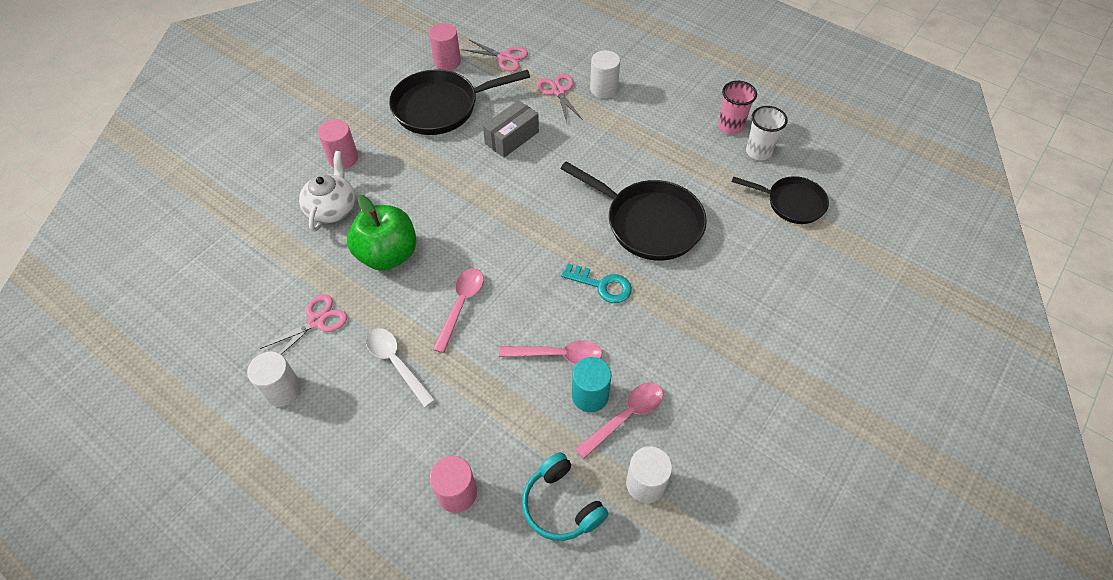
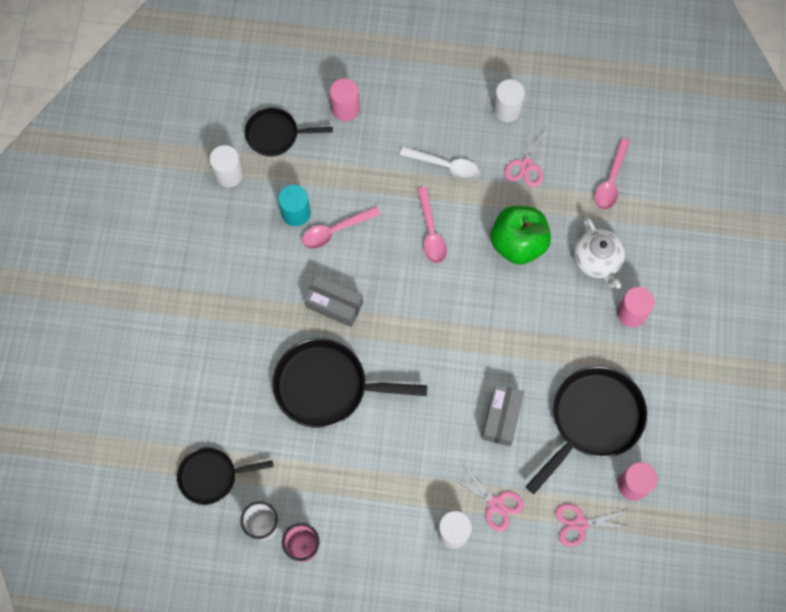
camera: 150 degrees right, 15 degrees up
turquoise headphones [522,452,608,541] -> black pan [245,108,333,156]
turquoise key [561,263,632,303] -> grey box [304,275,363,327]
pink spoon [575,383,663,459] -> pink spoon moved to [594,138,630,210]

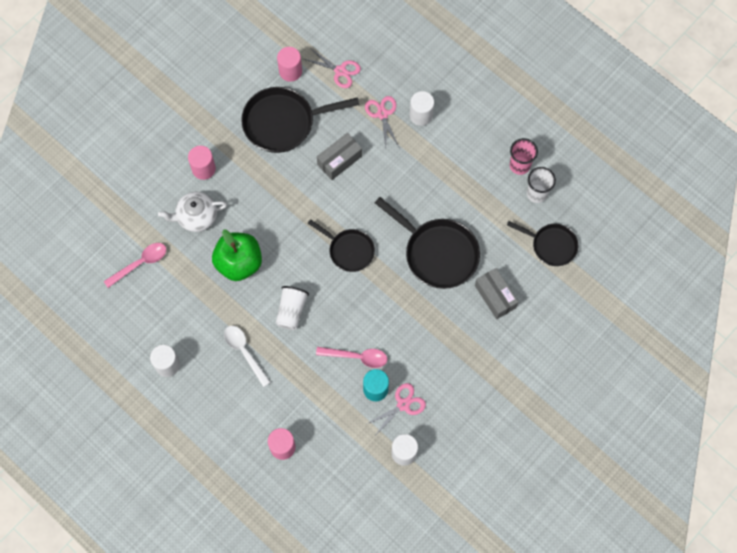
camera: 145 degrees left, 0 degrees up
black pan [245,108,333,156] -> black pan moved to [308,219,375,272]
grey box [304,275,363,327] -> grey box moved to [475,268,518,319]
pink spoon [417,187,447,263] -> white cup [276,286,309,330]
pink scissors [504,124,547,187] -> pink scissors moved to [367,383,426,434]
white teapot [574,217,625,289] -> white teapot turned 120 degrees counterclockwise [158,192,227,232]

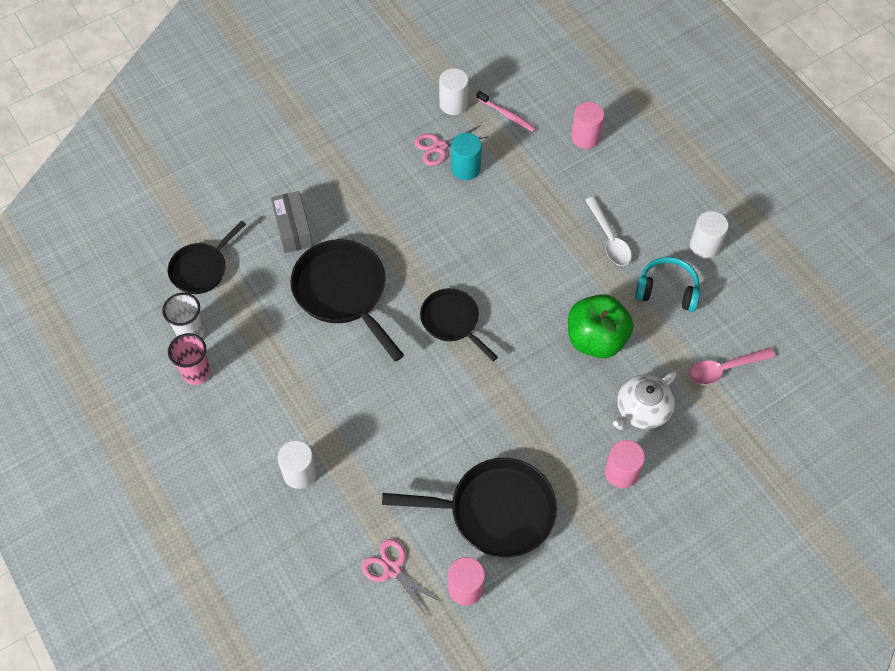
camera: 165 degrees left, 10 degrees down
white teapot [158,192,227,232] -> white teapot turned 135 degrees clockwise [613,371,676,430]
white cup [276,286,309,330] -> none
pink spoon [316,347,387,368] -> none
grey box [317,133,362,180] -> none
pink scissors [365,96,399,149] -> none
black pan [507,221,578,266] -> black pan turned 90 degrees counterclockwise [168,221,246,294]
none -> pink toothbrush [477,91,536,132]
none -> turquoise headphones [635,257,700,312]

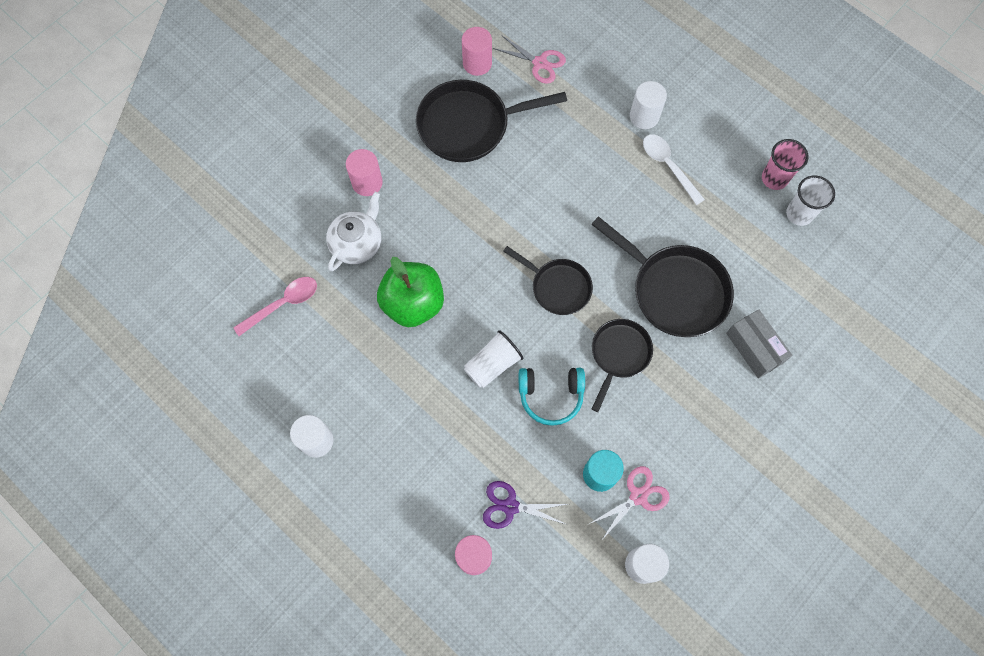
camera: 165 degrees right, 10 degrees up
black pan [168,221,246,294] -> black pan moved to [592,319,653,412]
pink toothbrush [477,91,536,132] -> none
white spoon [585,197,632,266] -> white spoon moved to [643,135,705,205]
turquoise headphones [635,257,700,312] -> turquoise headphones moved to [519,368,585,426]
none -> white cup [464,330,523,388]
none -> purple scissors [483,481,568,529]

